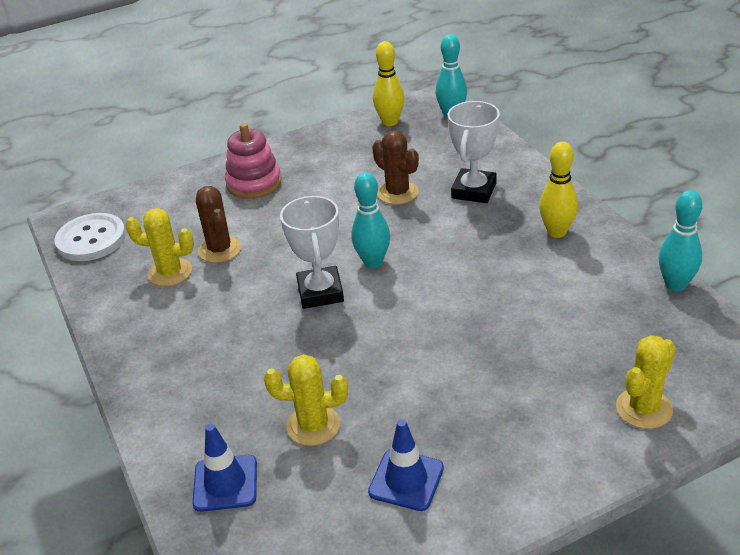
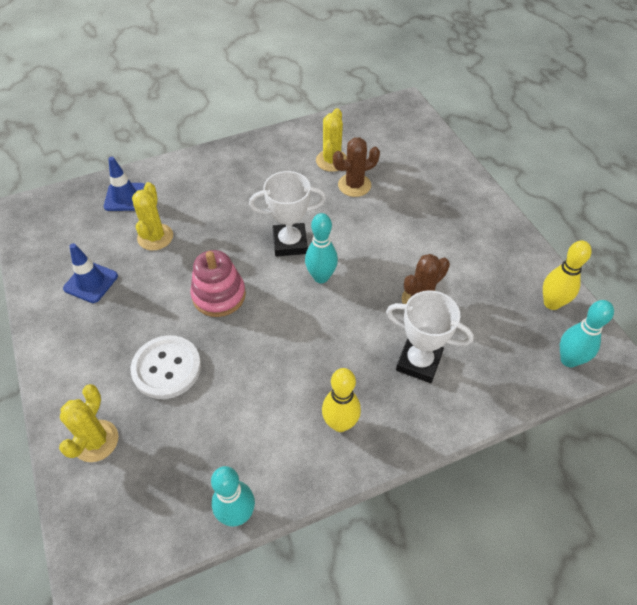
camera: 90 degrees right, 15 degrees up
white button [55,213,126,261] -> white button moved to [131,335,201,399]
pink stacking toy [225,123,282,199] -> pink stacking toy moved to [190,250,246,317]
yellow cactus [616,335,676,429] -> yellow cactus turned 60 degrees clockwise [59,384,118,462]

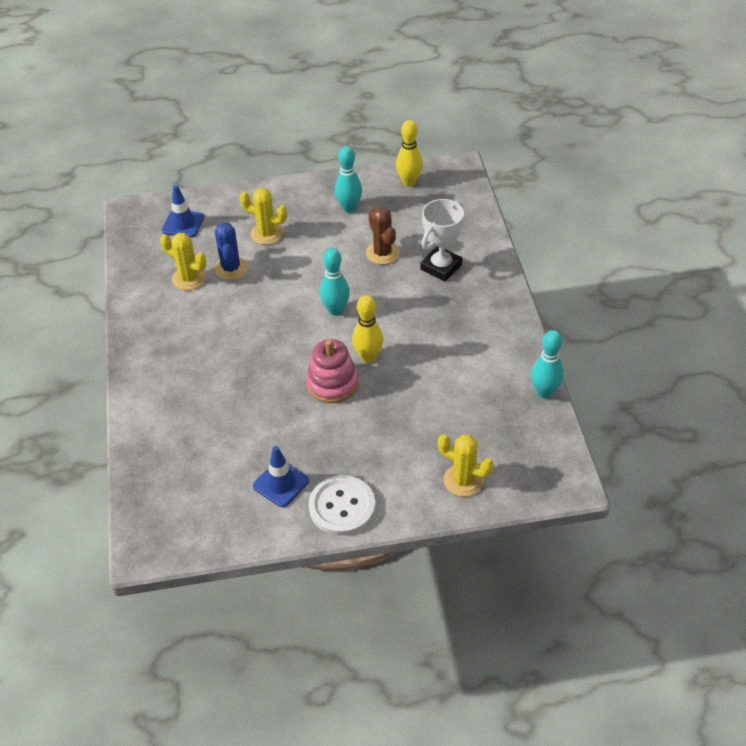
camera: 75 degrees left, 5 degrees down
blue traffic cone [104,157,145,211] -> blue traffic cone moved to [162,185,204,238]
white button [131,335,201,399] -> white button moved to [309,475,375,535]
yellow cactus [132,182,173,251] -> yellow cactus moved to [239,188,287,245]
white trophy [249,171,326,257] -> none
yellow bowling pin [322,368,361,432] -> yellow bowling pin moved to [352,295,383,363]
brown cactus [333,137,380,197] -> blue cactus [214,222,248,280]
turquoise bowling pin [560,300,614,367] -> turquoise bowling pin moved to [335,146,362,213]

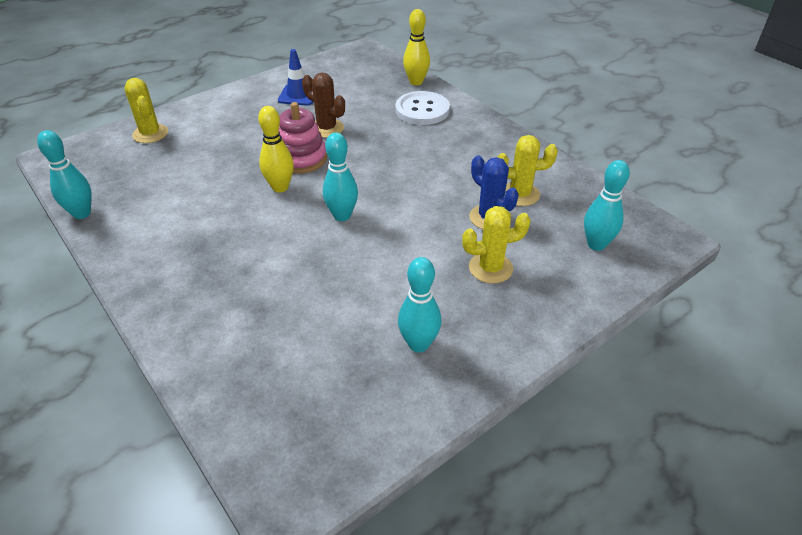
camera: 150 degrees right, 5 degrees down
blue traffic cone [162,185,204,238] -> turquoise bowling pin [584,160,630,251]
white button [309,475,375,535] -> white button moved to [396,91,450,125]
brown cactus [366,207,399,265] -> brown cactus moved to [302,72,345,138]
yellow bowling pin [396,120,423,186] -> yellow bowling pin moved to [403,9,430,85]
white trophy [421,199,464,281] -> none
yellow cactus [438,434,494,497] -> yellow cactus turned 60 degrees clockwise [125,78,168,143]

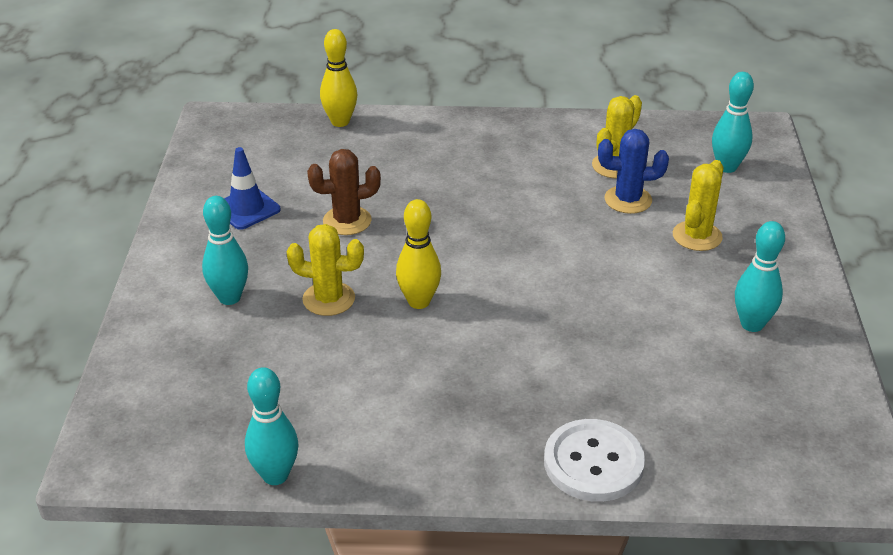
camera: 50 degrees left, 5 degrees down
yellow cactus [125,78,168,143] -> yellow cactus moved to [287,224,364,316]
pink stacking toy [279,102,327,174] -> none
turquoise bowling pin [323,132,358,221] -> turquoise bowling pin moved to [202,196,248,305]
white button [396,91,450,125] -> white button moved to [544,419,645,502]

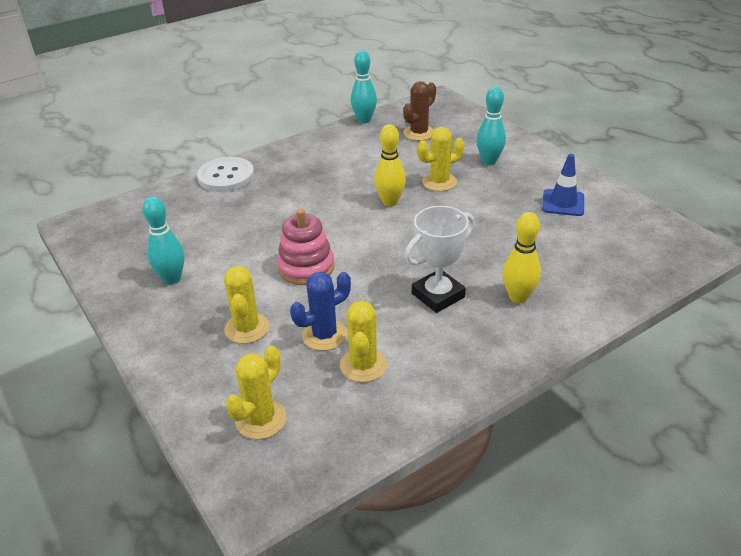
camera: 145 degrees right, 0 degrees up
brown cactus [307,149,381,235] -> brown cactus moved to [403,81,436,141]
yellow bowling pin [320,29,357,127] -> yellow bowling pin moved to [503,212,541,303]
turquoise bowling pin [712,72,754,173] -> yellow cactus [226,346,286,440]
none -> pink stacking toy [277,209,335,285]
none -> white trophy [405,206,475,313]

